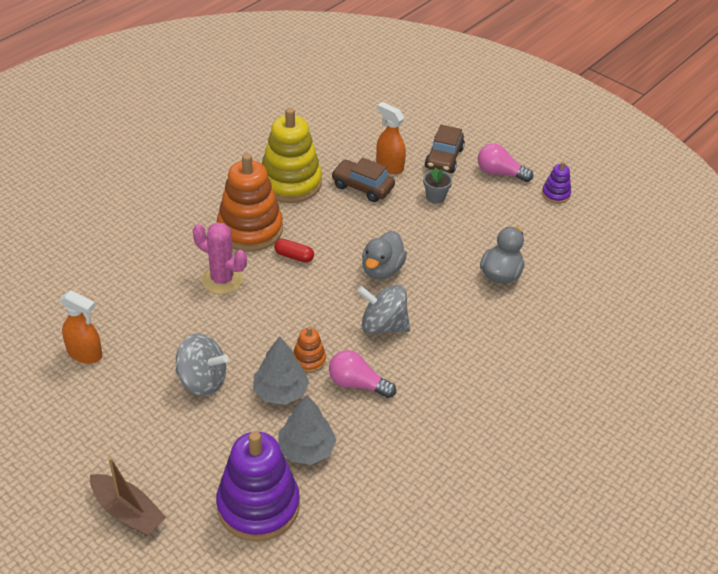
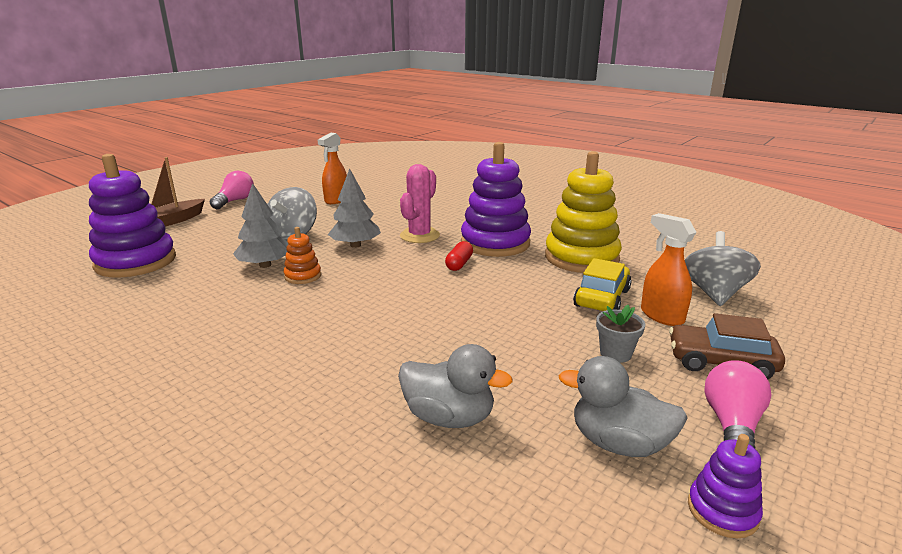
camera: 90 degrees right, 20 degrees down
orange stacking toy [217,153,283,252] -> purple stacking toy [461,142,531,257]
grey tree [278,395,336,465] -> grey tree moved to [328,168,381,248]
pink light bulb [329,350,396,398] -> pink light bulb moved to [210,171,254,209]
brown car [331,158,395,202] -> yellow car [573,258,631,311]
grey spinning top [357,285,410,334] -> grey spinning top moved to [685,231,761,306]
grey duck [362,231,407,280] -> grey duck moved to [558,356,687,457]
orange spray bottle [376,102,406,174] -> orange spray bottle turned 75 degrees counterclockwise [641,213,696,326]

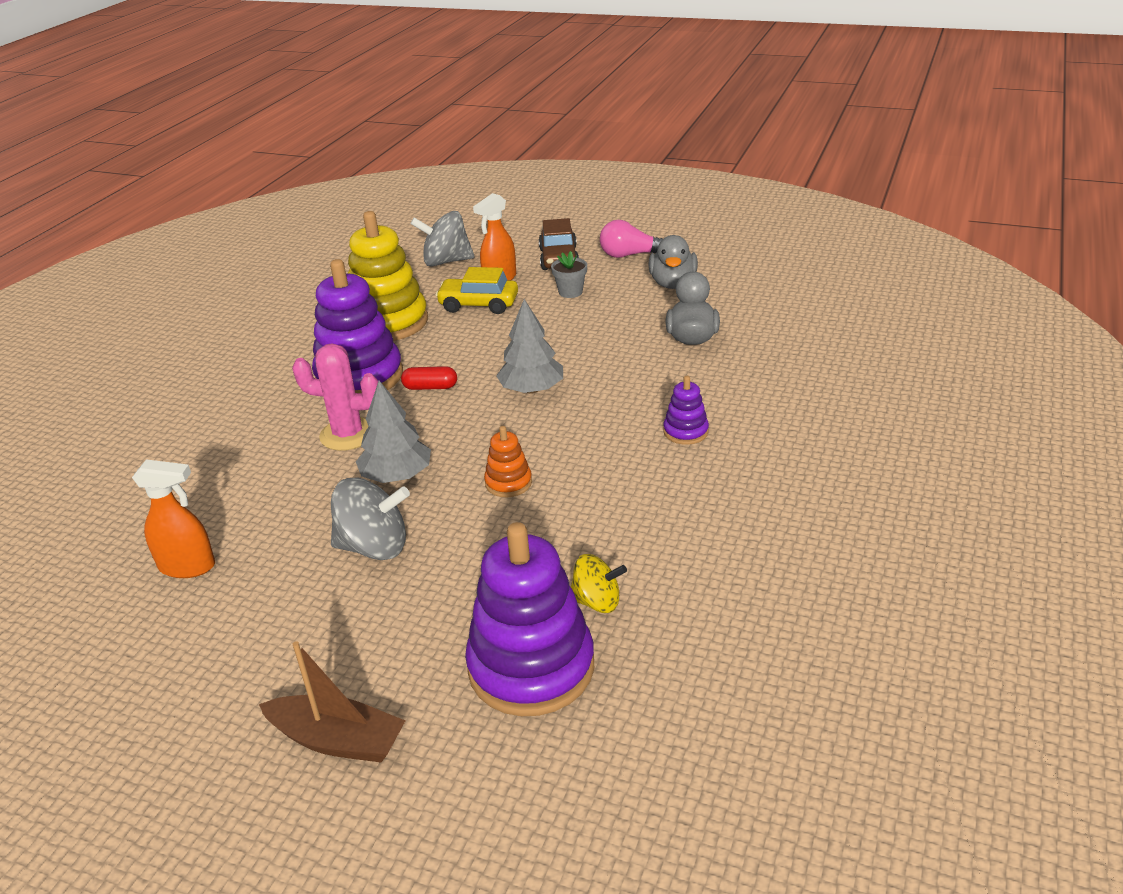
camera: 105 degrees left, 10 degrees up
pink light bulb [210,171,254,209] -> none
grey tree [233,183,288,268] -> grey tree moved to [496,299,563,394]
purple stacking toy [688,434,763,538] -> purple stacking toy moved to [664,376,709,445]
none -> yellow spinning top [571,554,627,613]

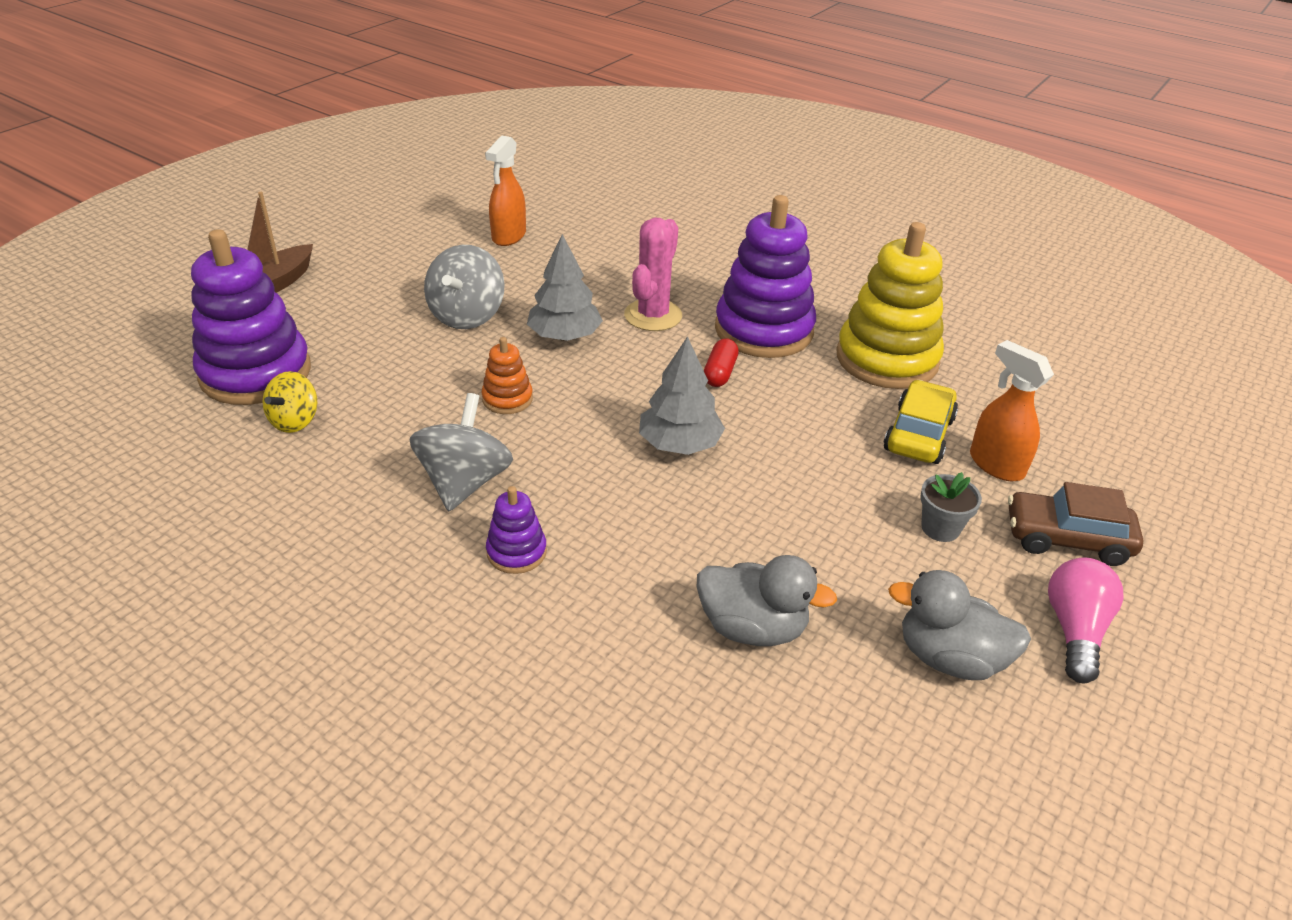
camera: 100 degrees right, 5 degrees up
grey spinning top [410,211,474,267] -> grey spinning top moved to [410,393,513,511]

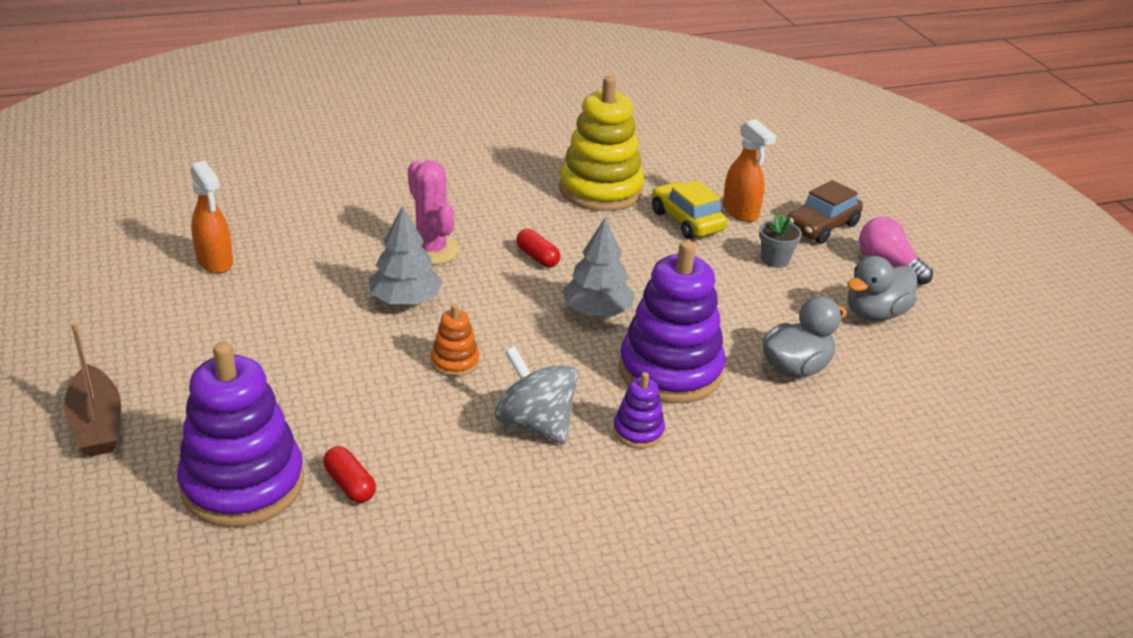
camera: 55 degrees left, 5 degrees down
yellow spinning top [263,371,317,433] -> red capsule [323,446,376,503]
grey spinning top [424,245,505,329] -> none
purple stacking toy [715,195,816,358] -> purple stacking toy moved to [619,240,725,403]
orange spray bottle [970,340,1054,482] -> orange spray bottle turned 120 degrees counterclockwise [723,119,776,222]

